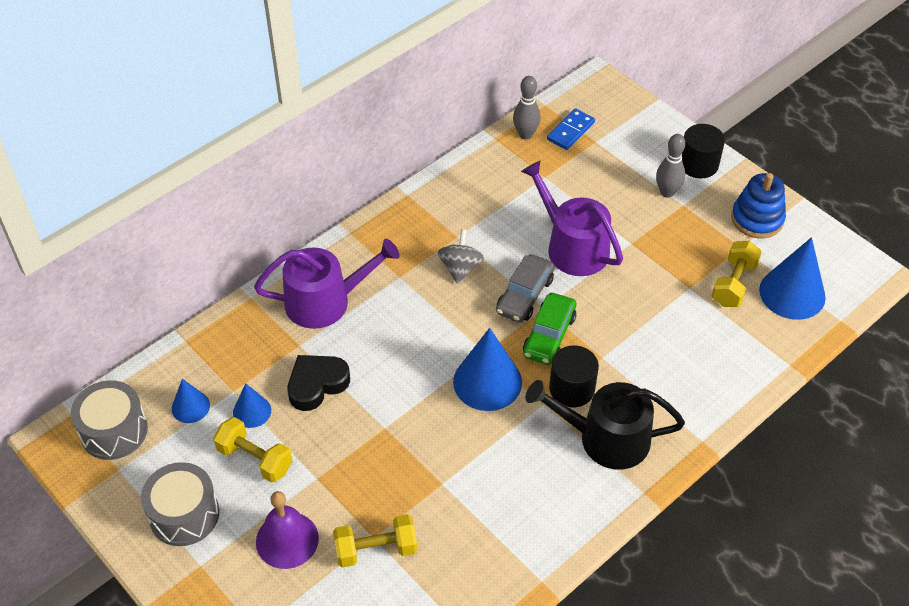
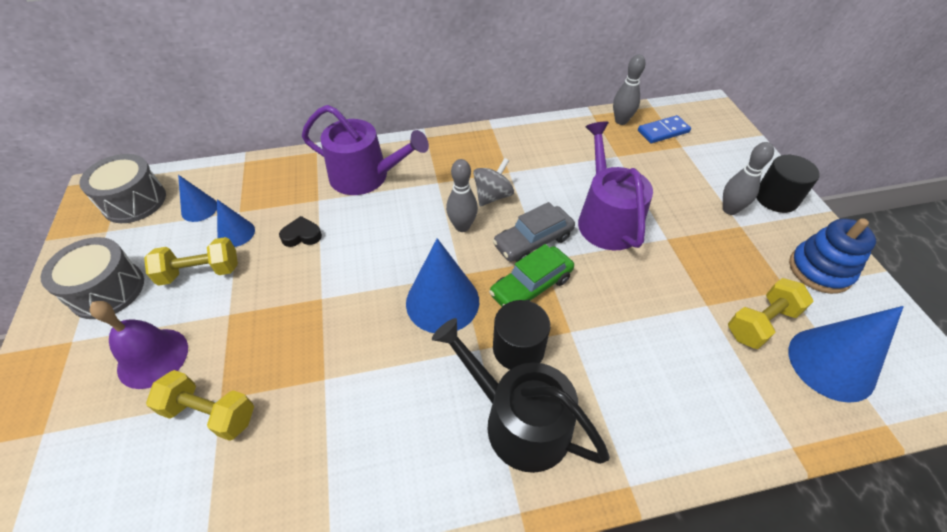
camera: 30 degrees right, 0 degrees up
yellow dumbbell [213,417,293,483] -> yellow dumbbell turned 75 degrees counterclockwise [144,237,238,286]
black heart [288,355,350,411] -> black heart [279,216,322,247], size x0.61
none -> grey bowling pin [446,159,478,232]

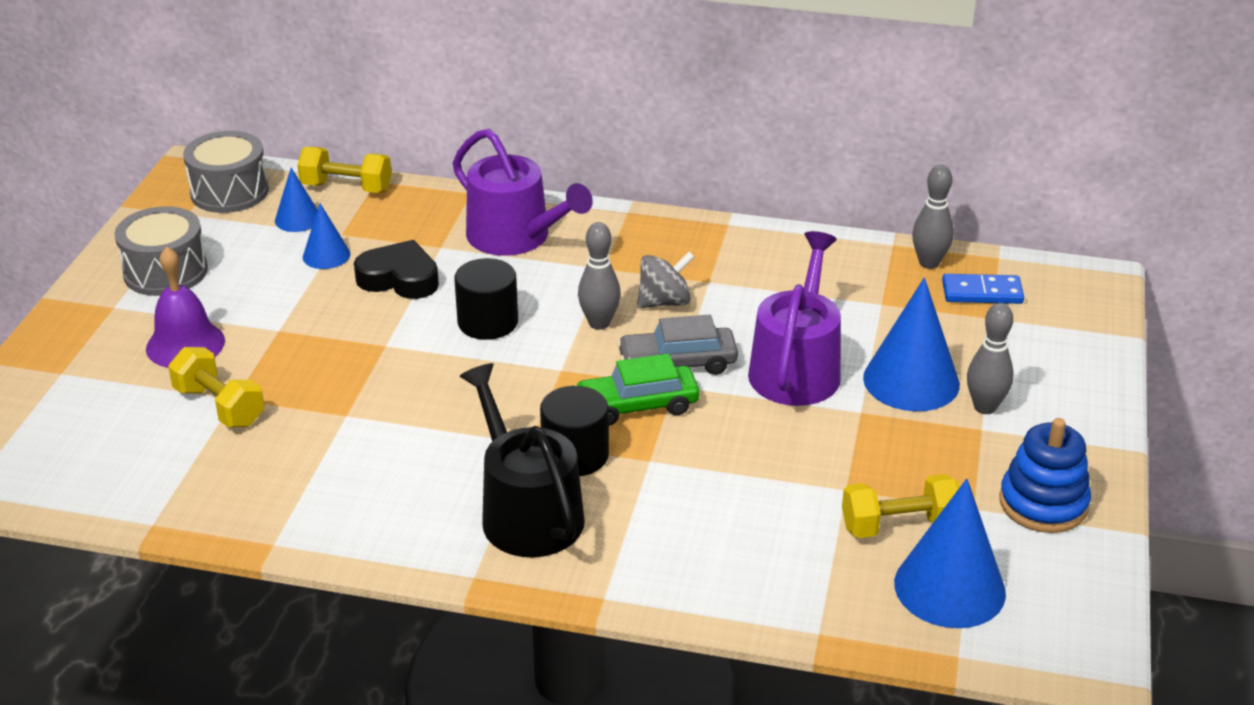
camera: 25 degrees right, 15 degrees down
yellow dumbbell [144,237,238,286] -> yellow dumbbell moved to [297,147,392,193]
black heart [279,216,322,247] -> black heart [354,240,439,299], size x1.64
blue cone [406,238,479,333] -> blue cone moved to [863,278,960,411]
black cylinder [756,155,820,213] -> black cylinder moved to [454,258,518,340]

